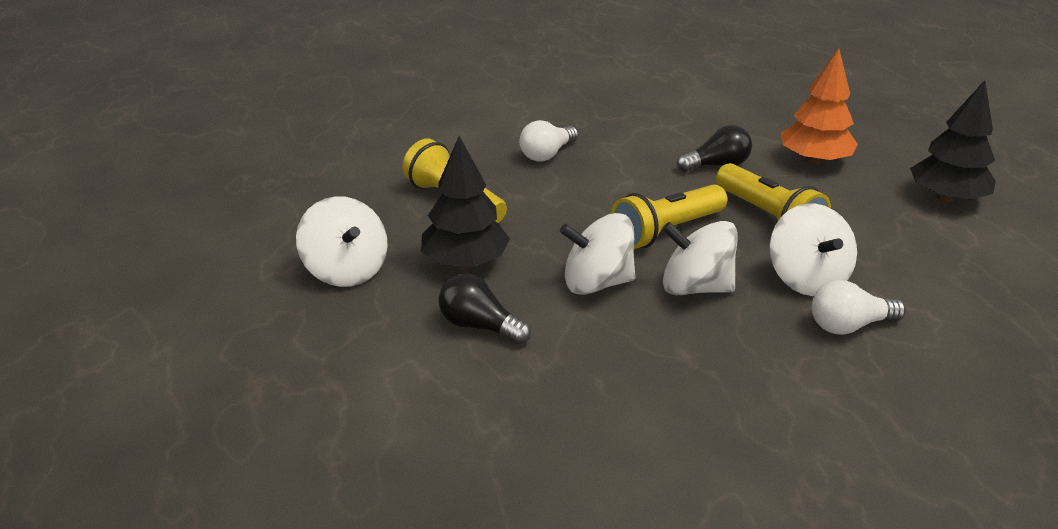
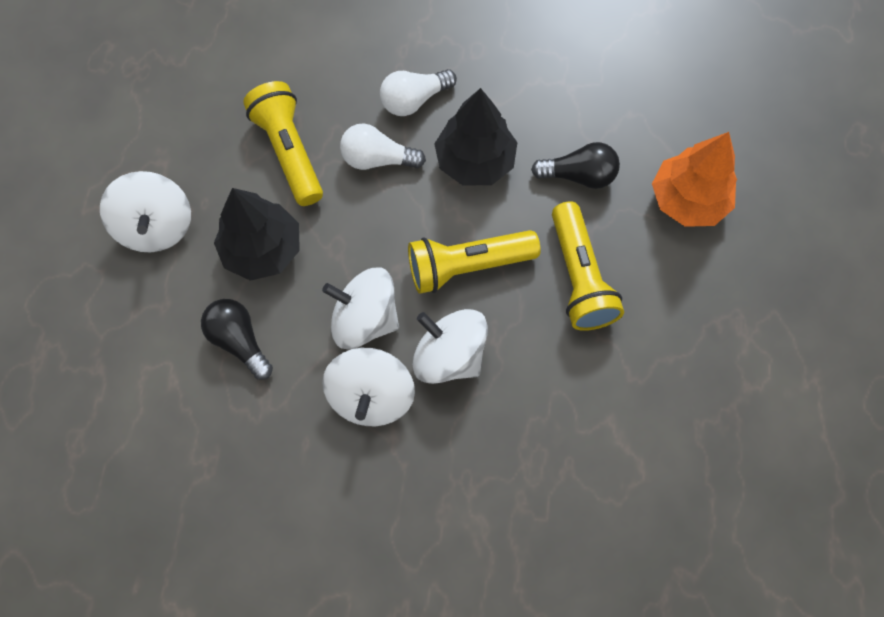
camera: 20 degrees right, 35 degrees up
white spinning top [770,204,857,296] -> white spinning top moved to [322,348,415,426]
white light bulb [812,280,906,335] -> white light bulb moved to [340,123,426,170]
black tree [910,80,996,203] -> black tree moved to [434,88,517,186]

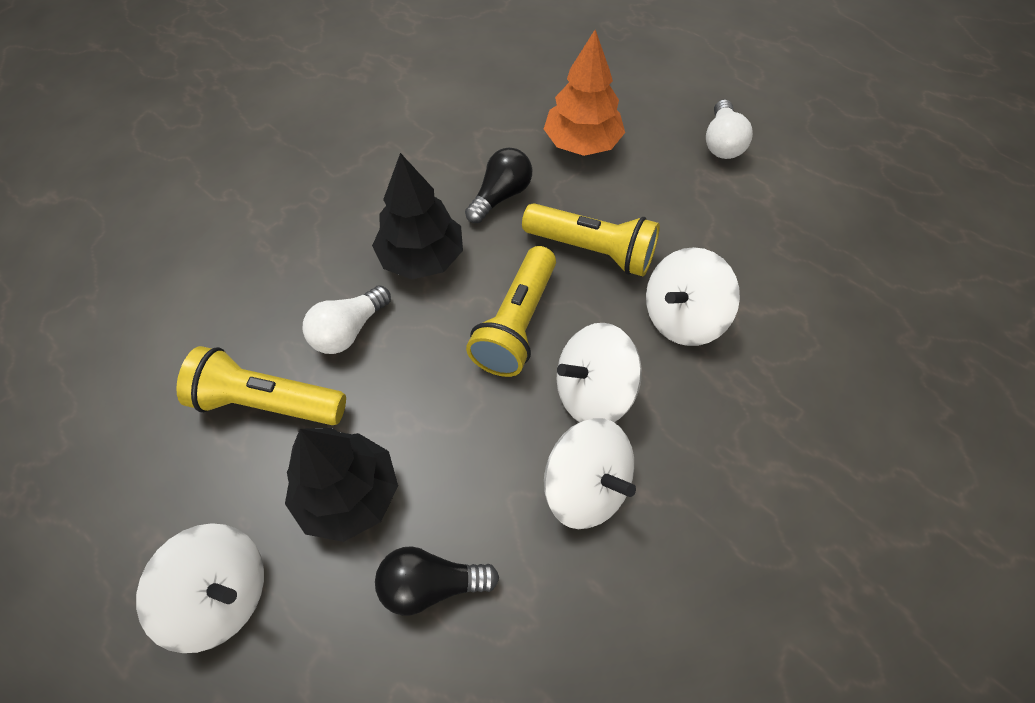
camera: 55 degrees left, 10 degrees down
white spinning top [322,268,399,349] -> white spinning top moved to [646,247,740,346]
white light bulb [380,69,457,116] -> white light bulb moved to [706,99,753,159]

